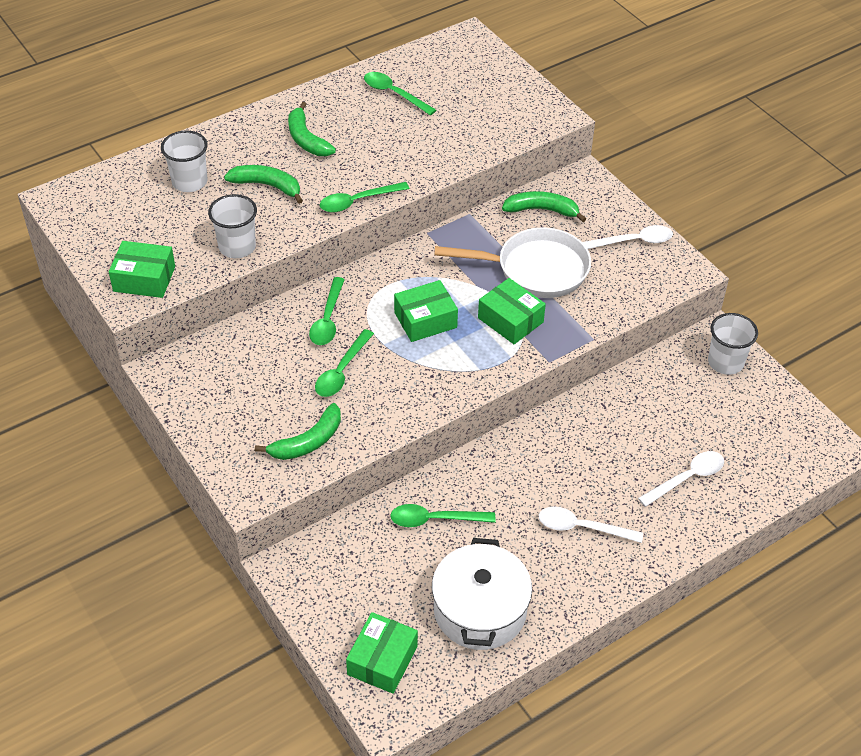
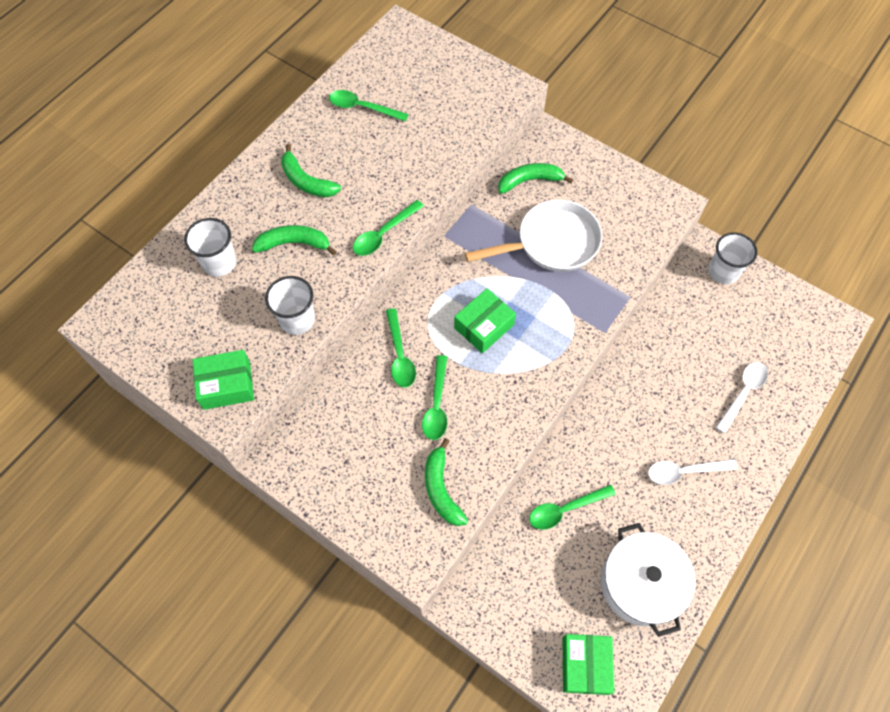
camera: 20 degrees left, 15 degrees up
green banana [255,403,341,460] -> green banana turned 135 degrees clockwise [425,438,468,526]
green box [478,278,546,344] -> none
white spoon [582,225,673,249] -> none

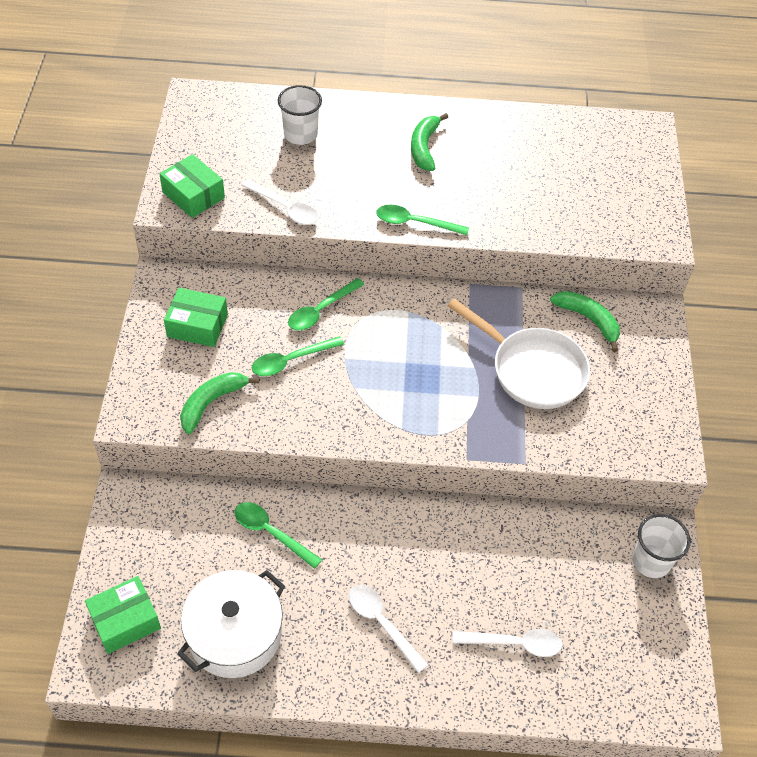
camera: 55 degrees right, 10 degrees down
green banana [252,225,337,255] -> none
white cup [265,276,315,335] -> white spoon [241,179,318,225]
green spoon [329,90,409,122] -> none
green box [454,288,516,353] -> green box moved to [164,288,228,347]

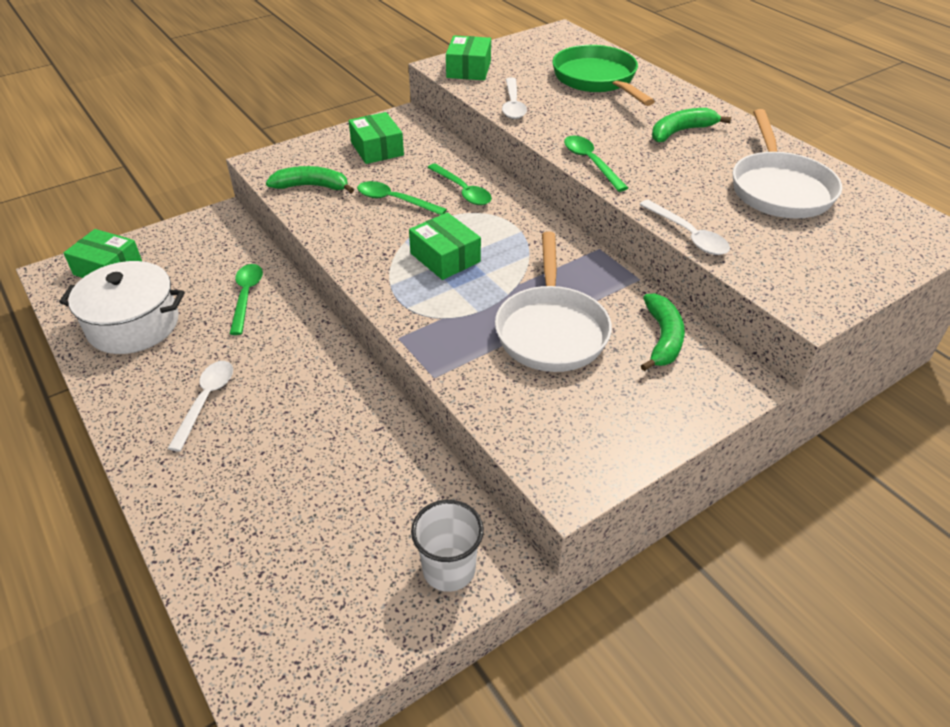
camera: 55 degrees right, 10 degrees down
white cup [278,85,322,145] -> green pan [552,45,655,106]
green spoon [288,278,364,330] -> green spoon turned 135 degrees counterclockwise [427,163,492,205]
white spoon [452,629,563,657] -> white spoon moved to [639,200,730,255]
none -> green box [409,212,481,280]
none -> white pan [733,109,842,218]

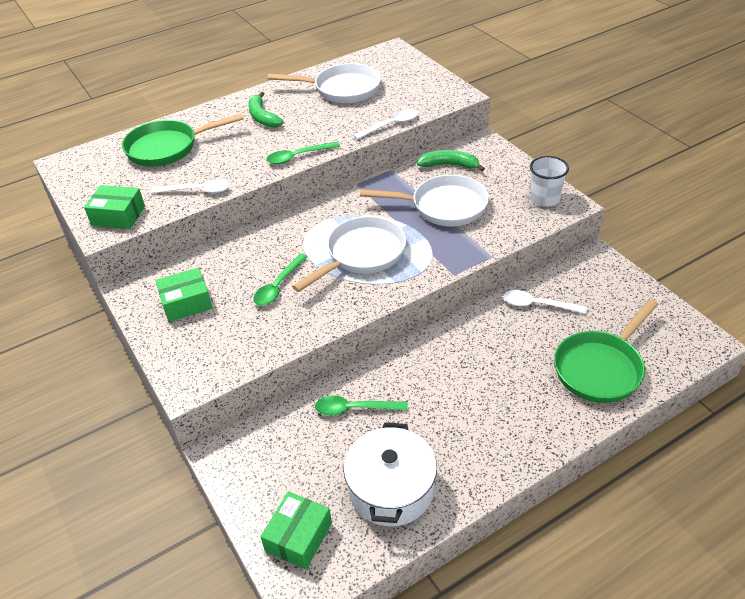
camera: 85 degrees left, 0 degrees up
white spoon [167,361,233,452] -> white spoon moved to [503,290,587,314]
green banana [266,166,354,193] -> none
green box [409,212,481,280] -> white pan [292,216,406,292]
white cup [411,500,484,592] -> white cup moved to [530,156,569,207]
green spoon [427,163,492,205] -> none
none -> green pan [554,299,658,403]

